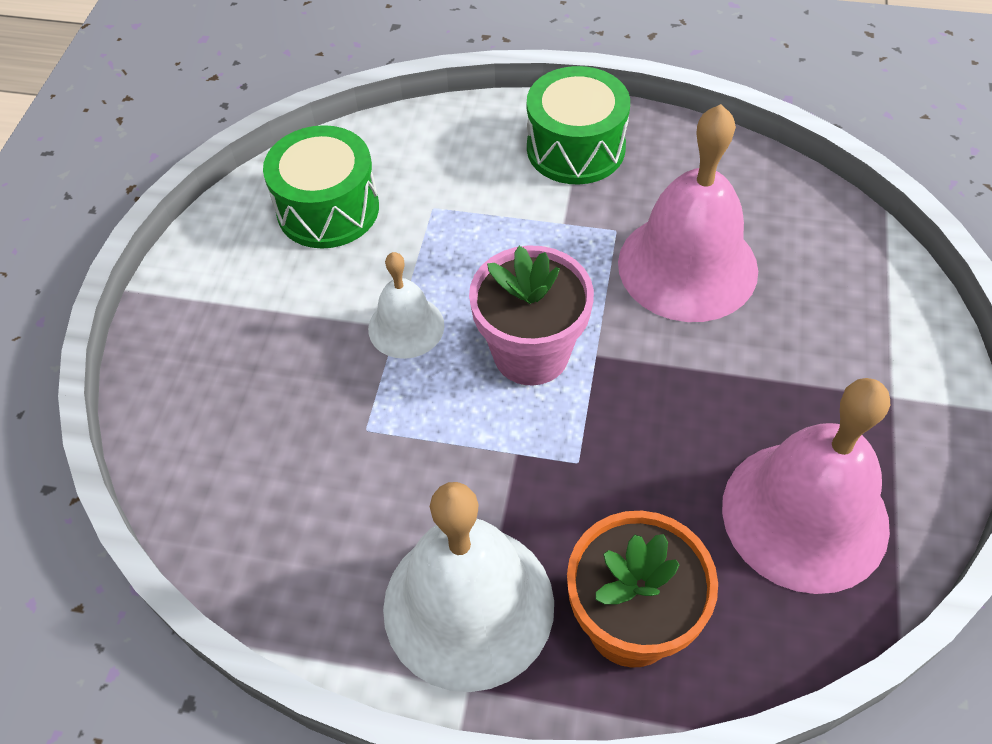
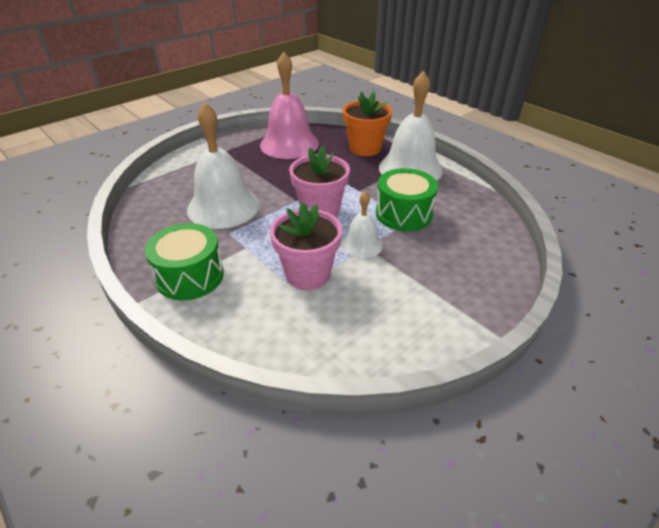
camera: 145 degrees left, 15 degrees down
green drum [263,125,379,248] -> green drum moved to [376,168,438,231]
pink bell [618,104,758,322] -> white bell [187,102,260,229]
none -> pink flower pot [270,203,342,290]

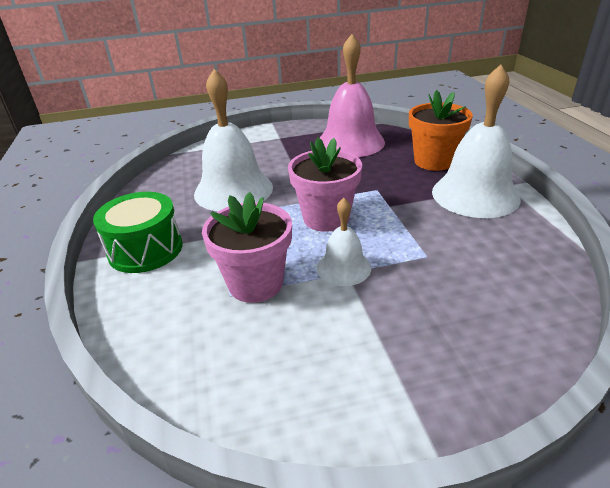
camera: 30 degrees right, 5 degrees down
green drum [376,168,438,231] -> none

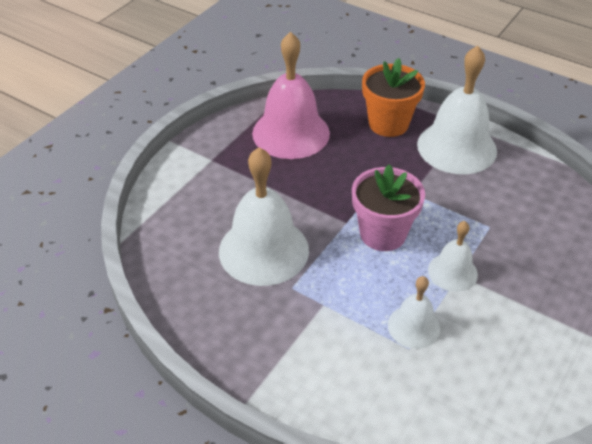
camera: 45 degrees left, 10 degrees up
green drum [93,192,183,273] -> none
pink flower pot [202,192,292,303] -> white bell [388,276,440,349]

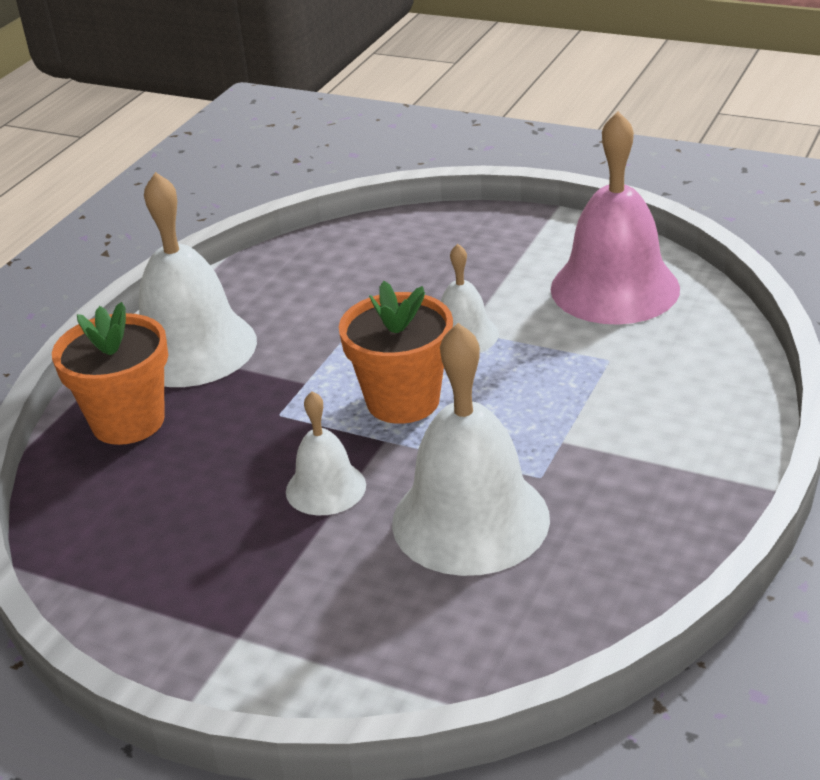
camera: 95 degrees left, 10 degrees down
pink bell [252,32,330,159] -> pink bell moved to [551,111,680,325]
pink flower pot [352,164,425,251] -> orange flower pot [339,281,453,424]
white bell [388,276,440,349] -> white bell moved to [286,391,366,515]

